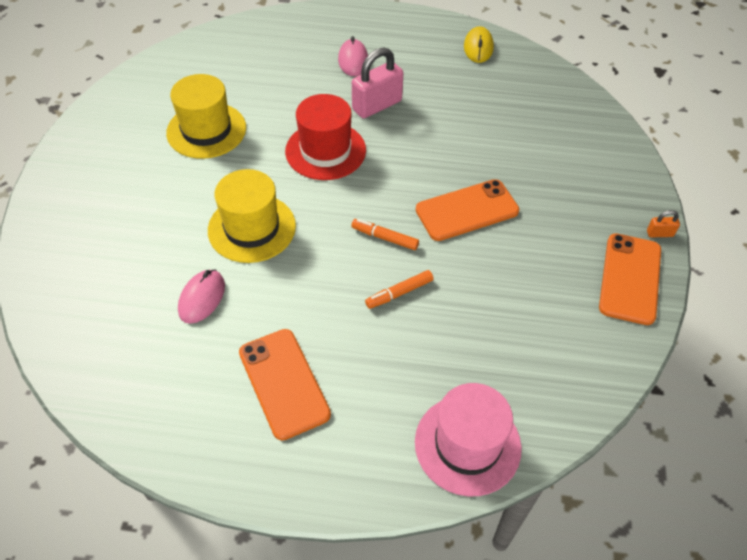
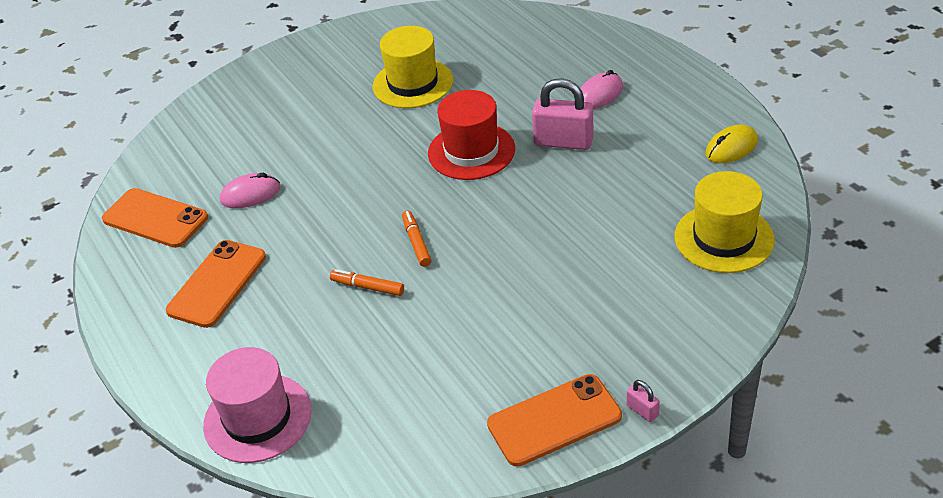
camera: 55 degrees right, 10 degrees down
yellow hat [208,169,296,263] -> yellow hat moved to [675,171,775,273]
orange phone [416,179,519,241] -> orange phone moved to [102,188,208,248]
orange padlock [647,210,680,237] -> pink padlock [626,380,660,422]

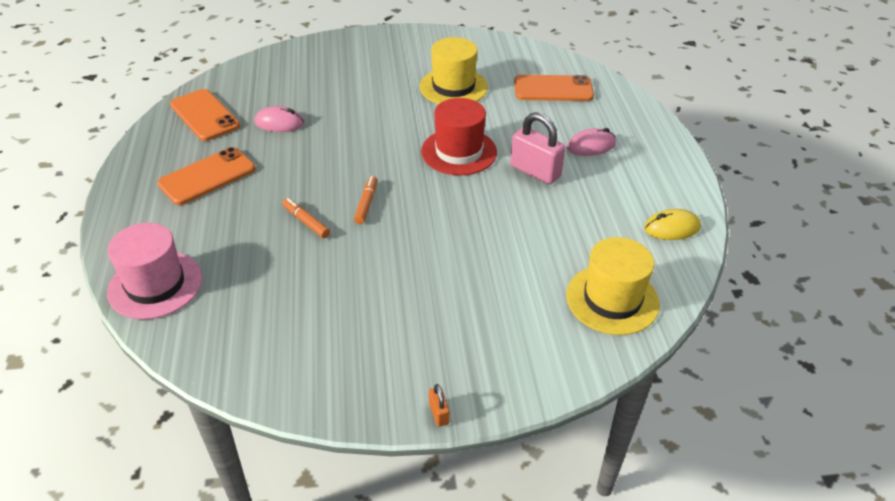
camera: 20 degrees right, 0 degrees up
orange phone [487,374,622,467] -> orange phone moved to [514,75,594,101]
pink padlock [626,380,660,422] -> orange padlock [429,384,450,427]

